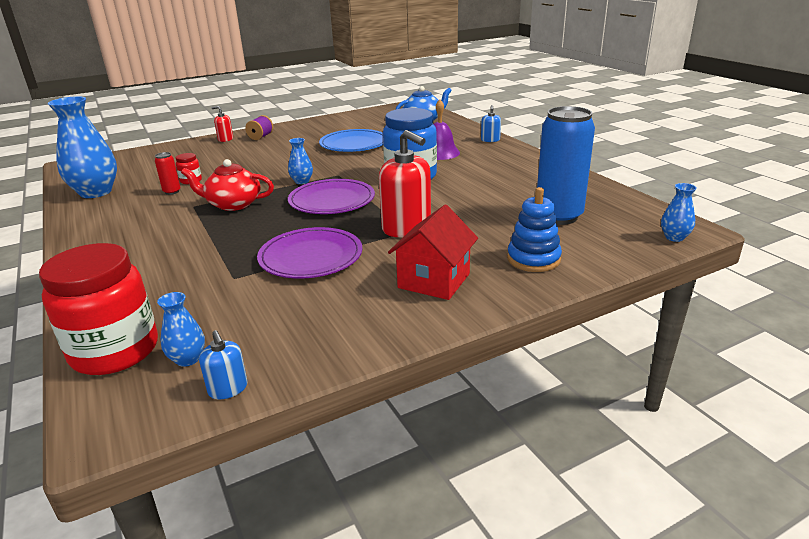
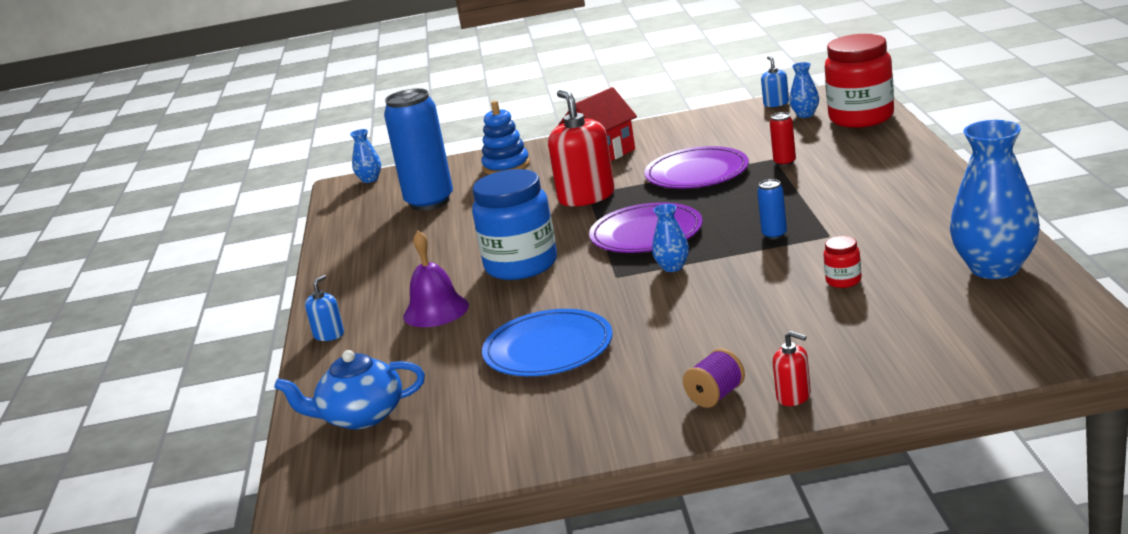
camera: 155 degrees left, 5 degrees down
red can [155,152,181,195] -> red can moved to [770,112,796,166]
red teapot [181,159,274,211] -> blue can [757,179,787,240]

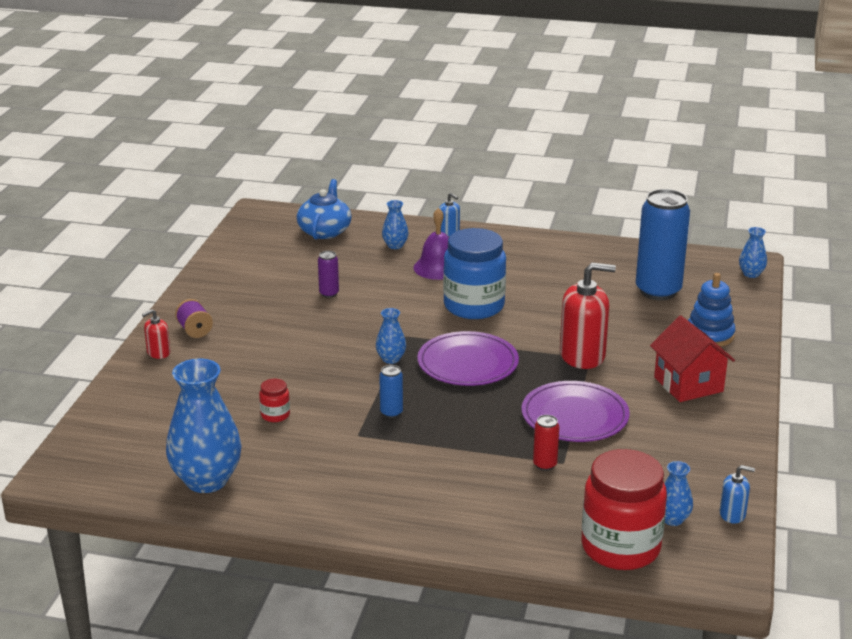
camera: 105 degrees right, 5 degrees up
blue plate [482,309,613,376] -> purple can [318,251,339,298]
none -> blue vase [382,200,409,249]

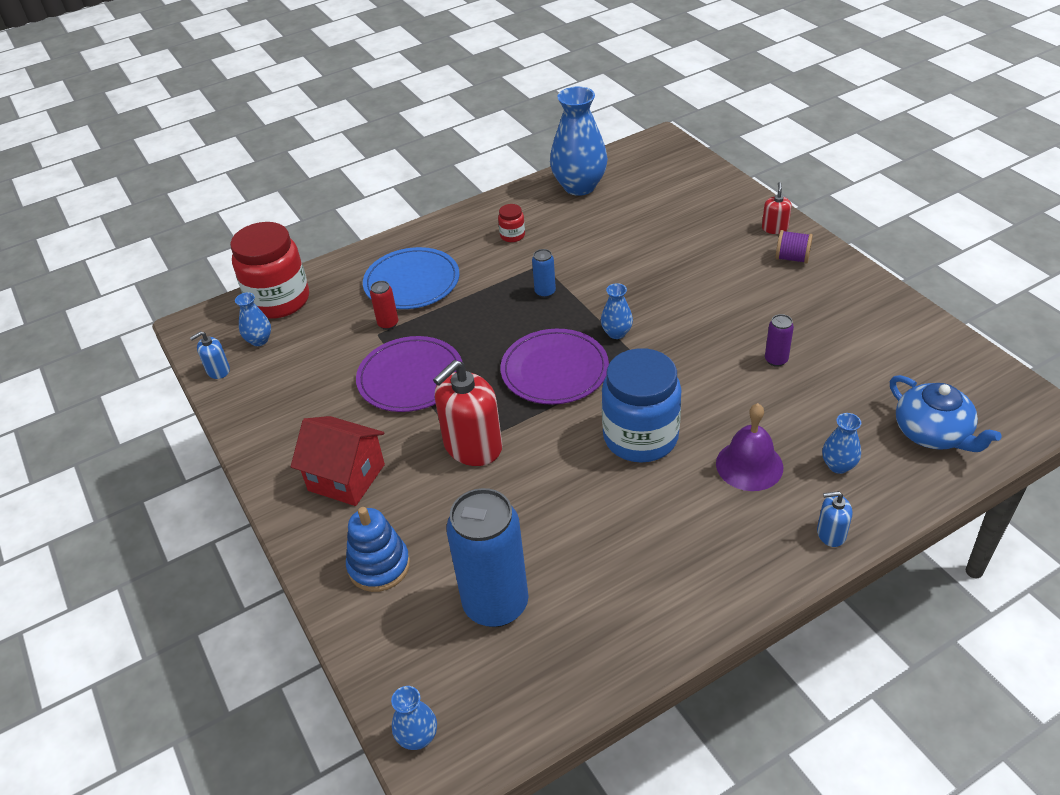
camera: 140 degrees right, 15 degrees up
red jar [259,379,290,422] -> red jar moved to [498,204,525,242]
none -> blue plate [363,247,460,309]

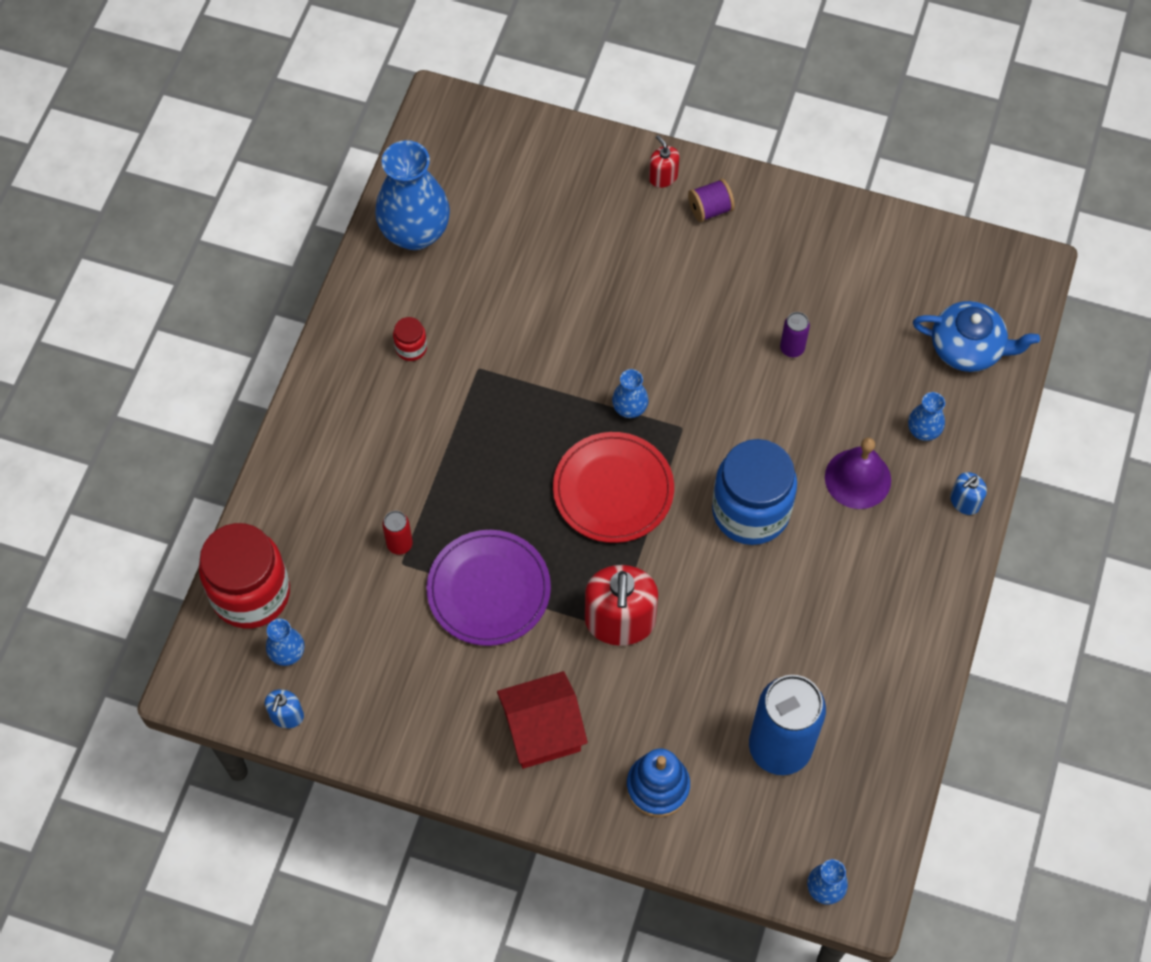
camera: 45 degrees left, 20 degrees up
blue plate [363,247,460,309] -> none
purple plate [501,329,609,405] -> red plate [553,432,674,543]
blue can [532,249,556,298] -> none

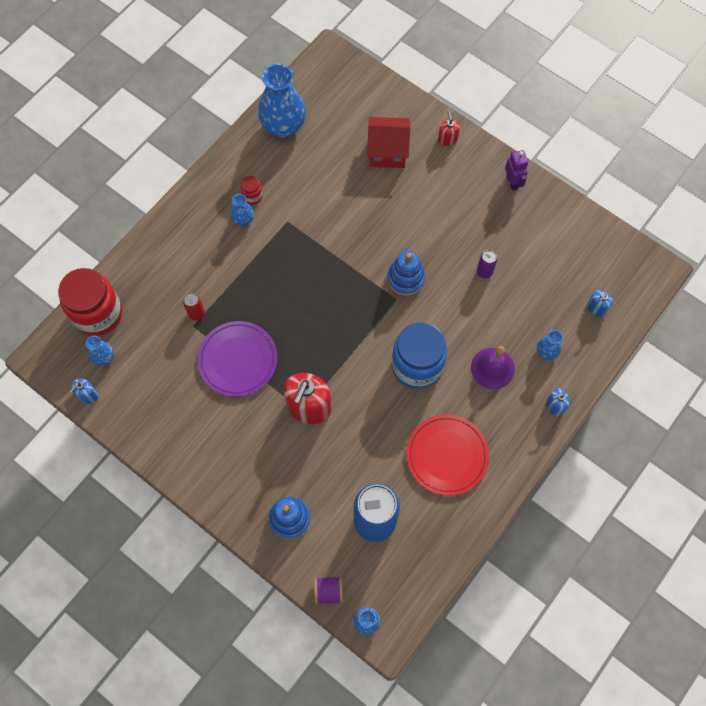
camera: 20 degrees right, 5 degrees up
red house [497,671,588,769] -> red house moved to [367,117,410,168]
red plate [553,432,674,543] -> red plate moved to [406,414,489,496]
blue vase [612,369,649,418] -> blue vase moved to [231,194,254,226]
purple spool [688,179,735,222] -> purple spool moved to [314,576,343,605]
blue teapot [913,301,1040,372] -> blue soap dispenser [587,290,613,317]
none -> blue stacking toy [387,251,425,296]
none -> purple robot [505,150,528,191]

